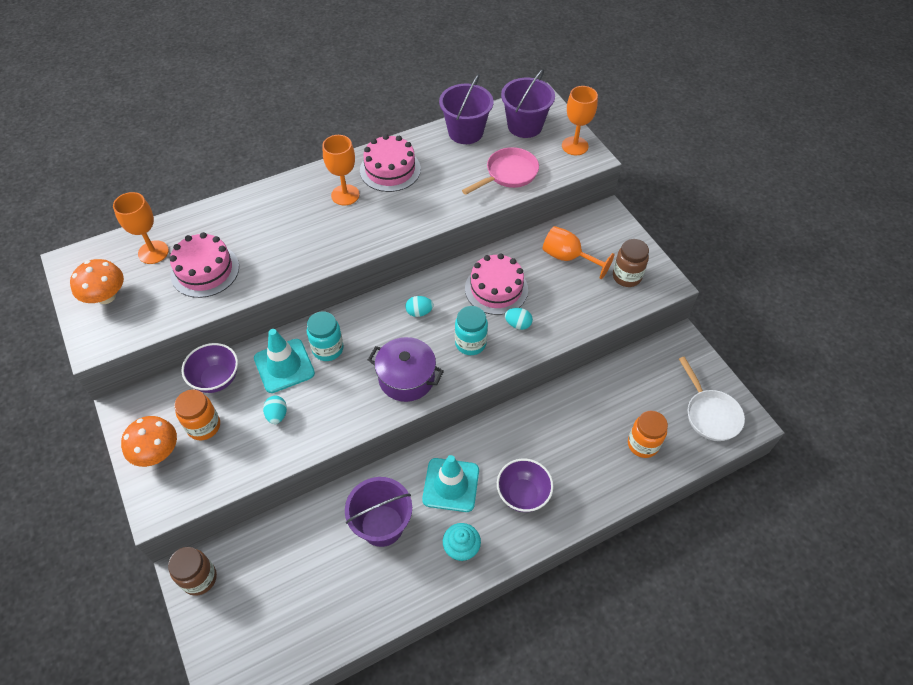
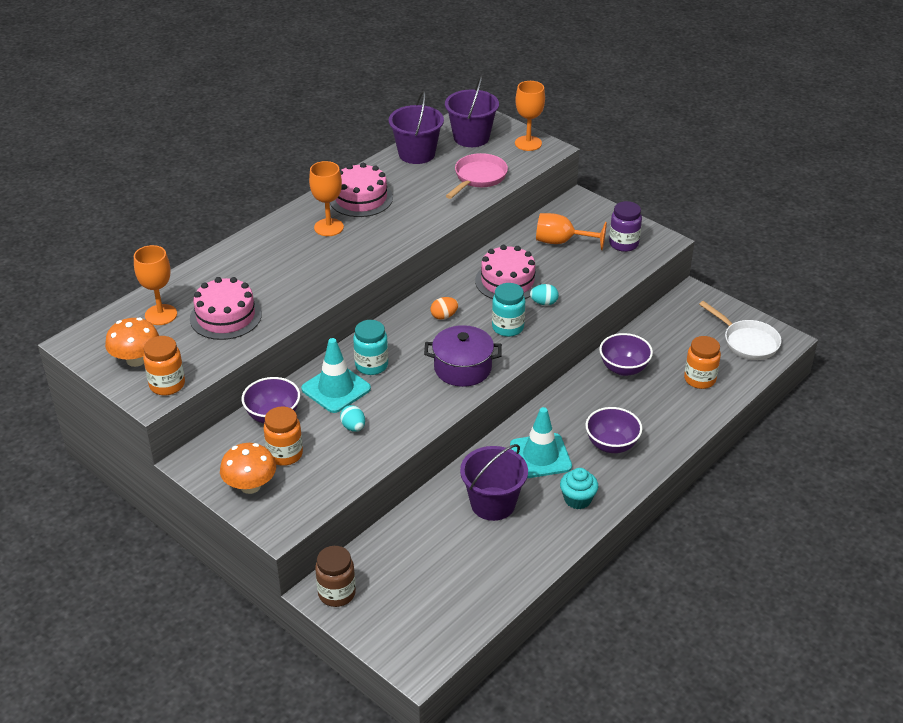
camera: 20 degrees left, 15 degrees down
turquoise egg [406,296,433,317] -> orange egg [431,297,458,320]
brown jar [613,239,649,287] -> purple jar [609,201,642,252]
none -> orange jar [143,336,185,395]
none -> purple bowl [599,333,653,376]

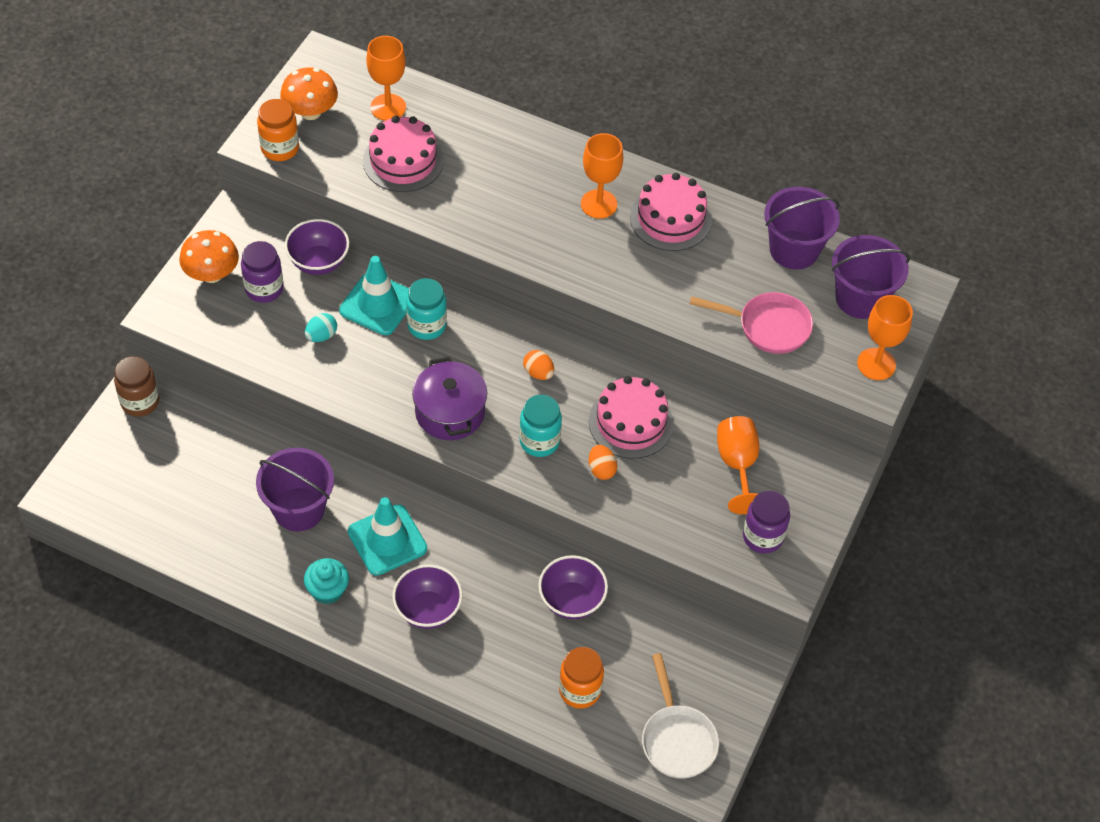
camera: 70 degrees right, 15 degrees up
orange jar [264,406,303,466] -> purple jar [241,241,284,303]
turquoise egg [530,284,559,305] -> orange egg [589,445,617,480]
white pan [699,301,782,360] -> white pan turned 45 degrees counterclockwise [642,653,719,779]

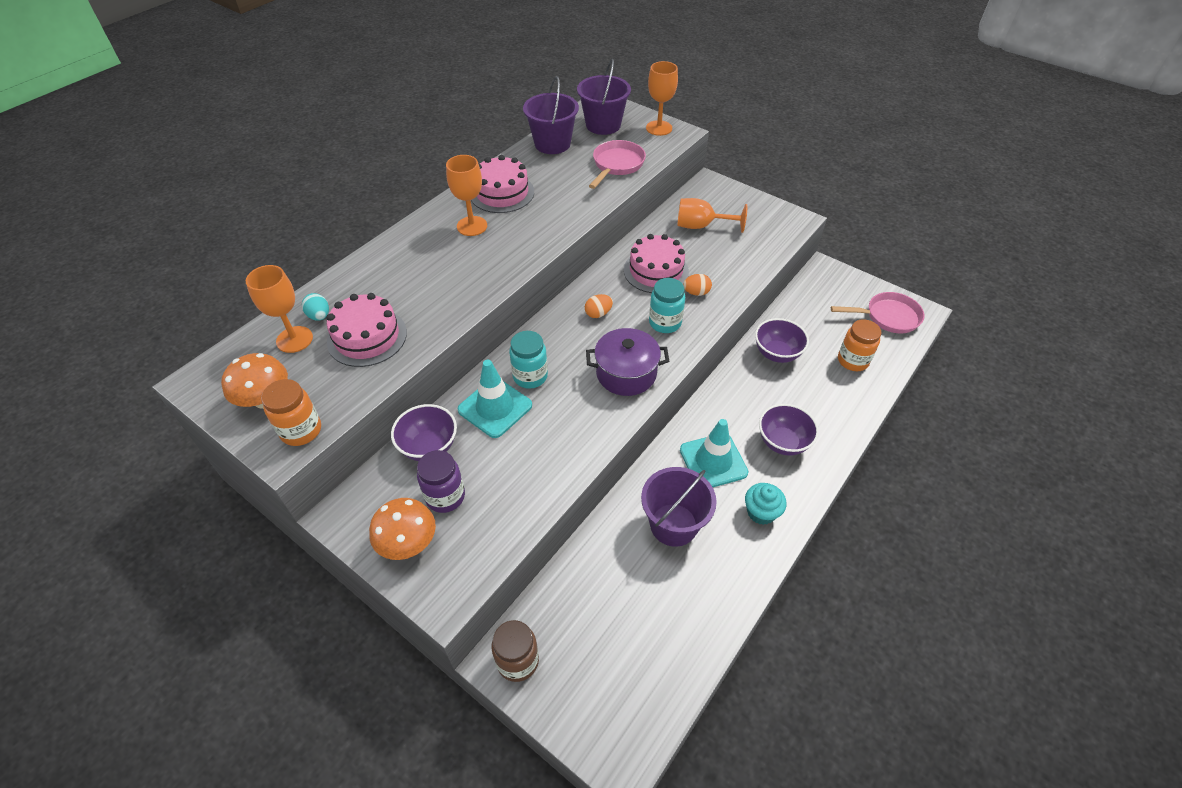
camera: 75 degrees left, 5 degrees down
turquoise egg [305,313,337,342] -> turquoise egg moved to [302,293,329,321]
white pan [642,653,719,779] -> pink pan [831,292,925,334]
purple jar [743,491,790,553] -> none

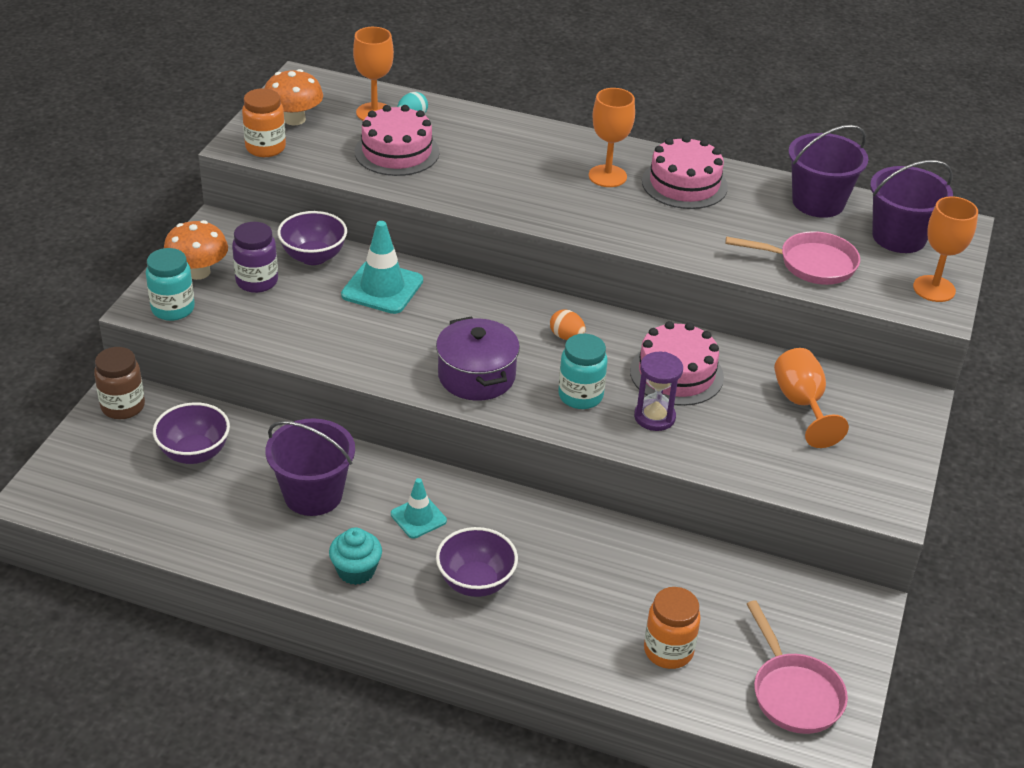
camera: 70 degrees right, 10 degrees down
turquoise jar [509,331,548,389] -> turquoise jar moved to [146,248,195,321]
turquoise traffic cone [680,419,748,487] -> turquoise traffic cone [391,478,447,538], size x0.60
orange egg [683,274,712,296] -> purple hourglass [634,352,683,431]
purple bowl [755,318,809,363] -> purple bowl moved to [153,402,230,464]

